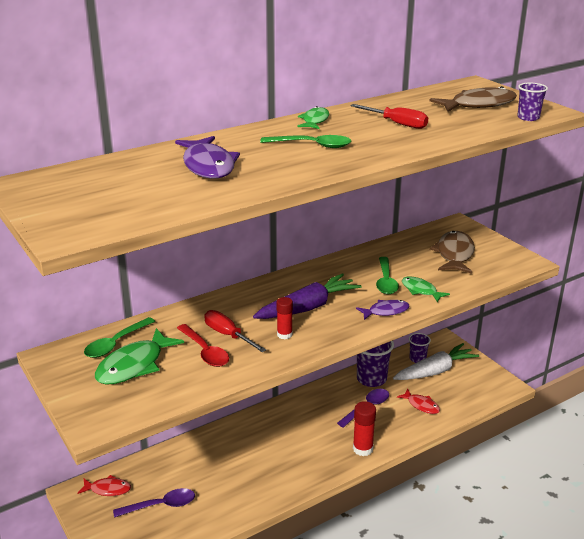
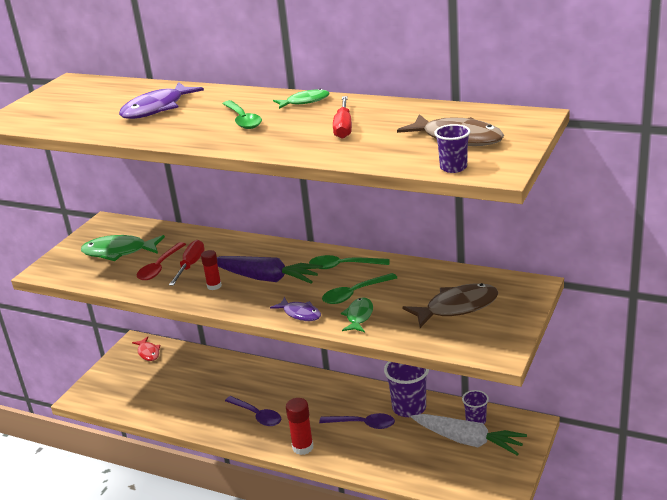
camera: 60 degrees right, 0 degrees up
green spoon [84,317,155,358] -> green spoon moved to [309,255,390,269]
purple spoon [113,488,195,518] -> purple spoon moved to [225,396,281,426]
red fish [397,389,440,414] -> none

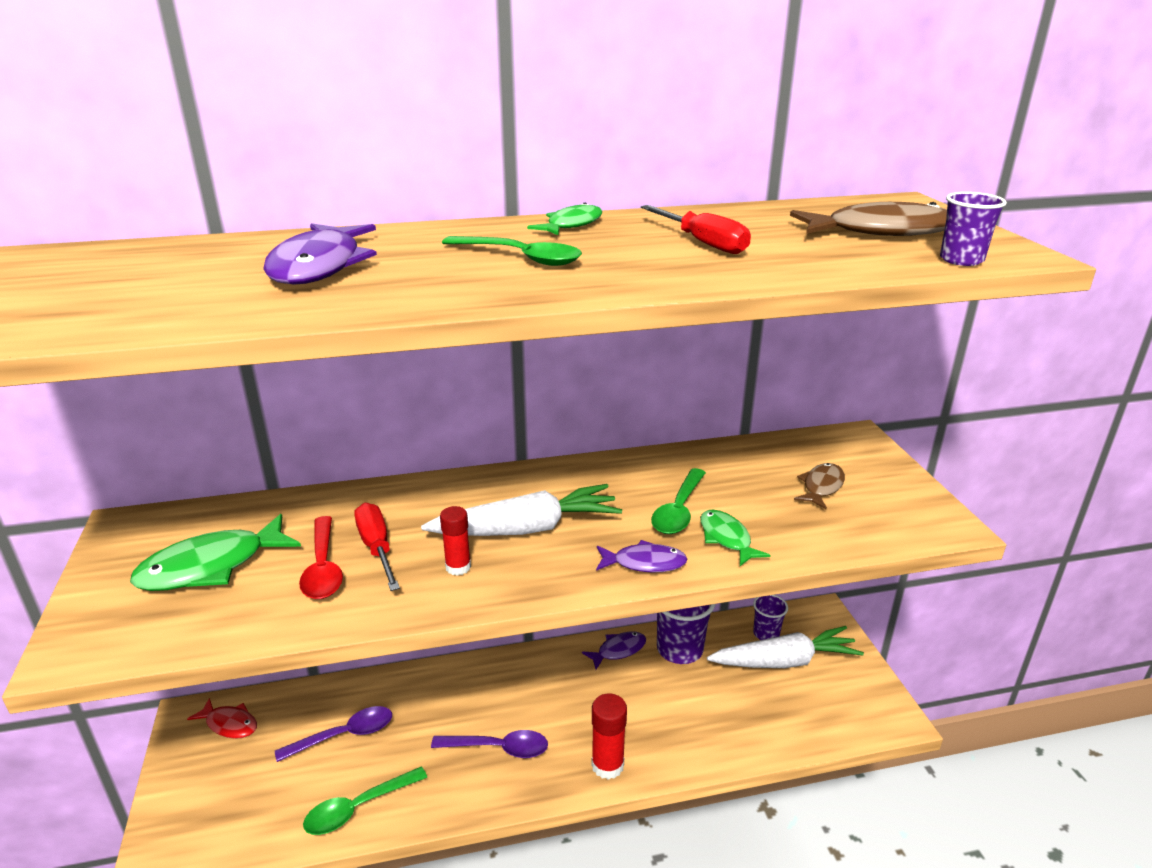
camera: 40 degrees left, 0 degrees up
purple carrot [217,256,323,284] -> white carrot [421,484,622,536]
green spoon [309,255,390,269] -> green spoon moved to [303,766,427,835]
purple spoon [319,413,395,429] -> purple spoon moved to [275,706,392,762]
brown fish [402,283,499,328] -> brown fish [794,463,845,509], size x0.59
none -> purple fish [582,632,646,670]

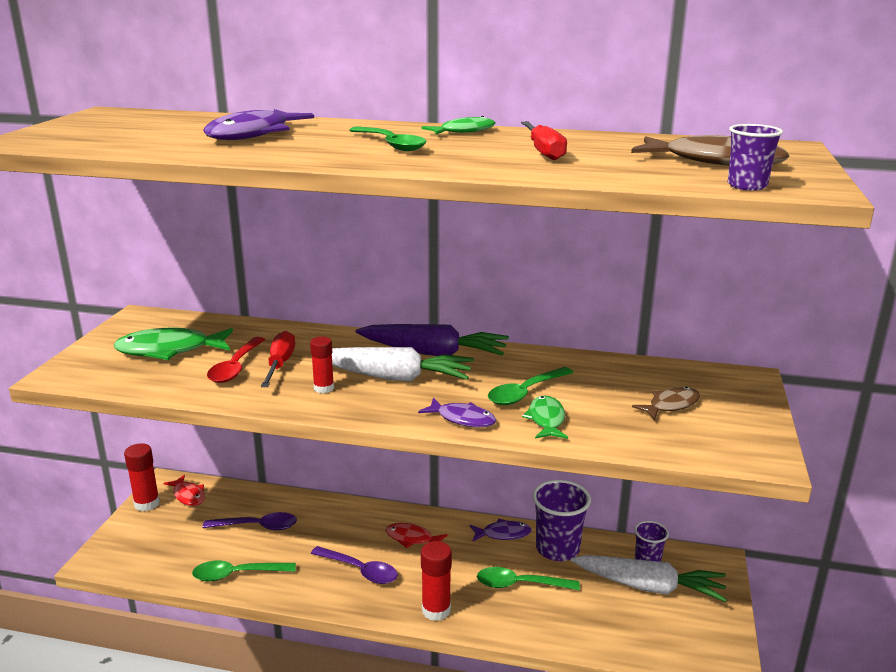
camera: 25 degrees right, 5 degrees down
none -> red glue stick [124,443,160,511]
none -> purple carrot [356,324,509,356]
none -> red fish [386,523,448,548]
none -> green spoon [477,567,580,590]

